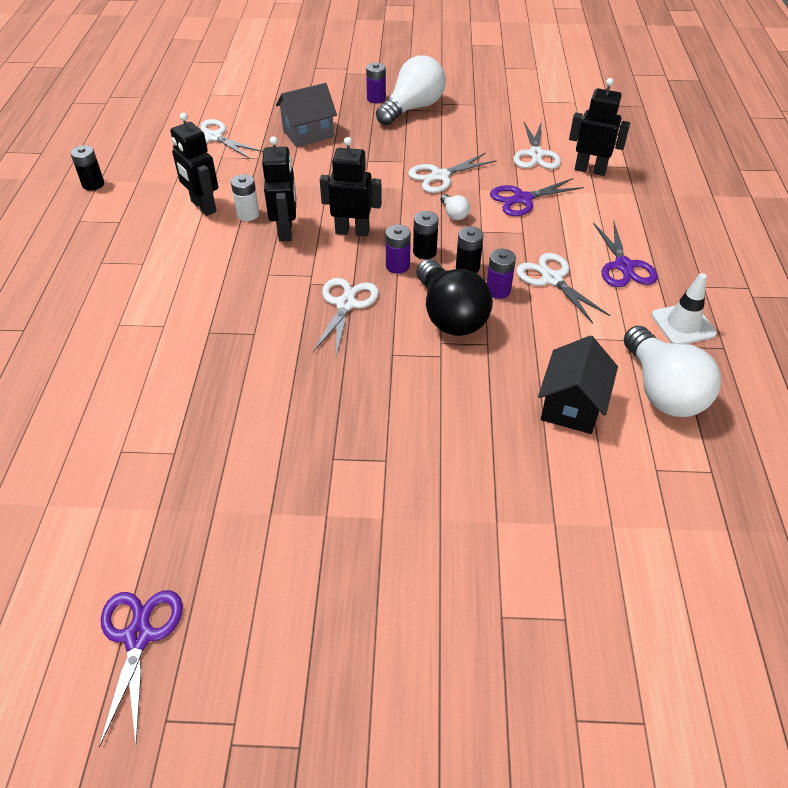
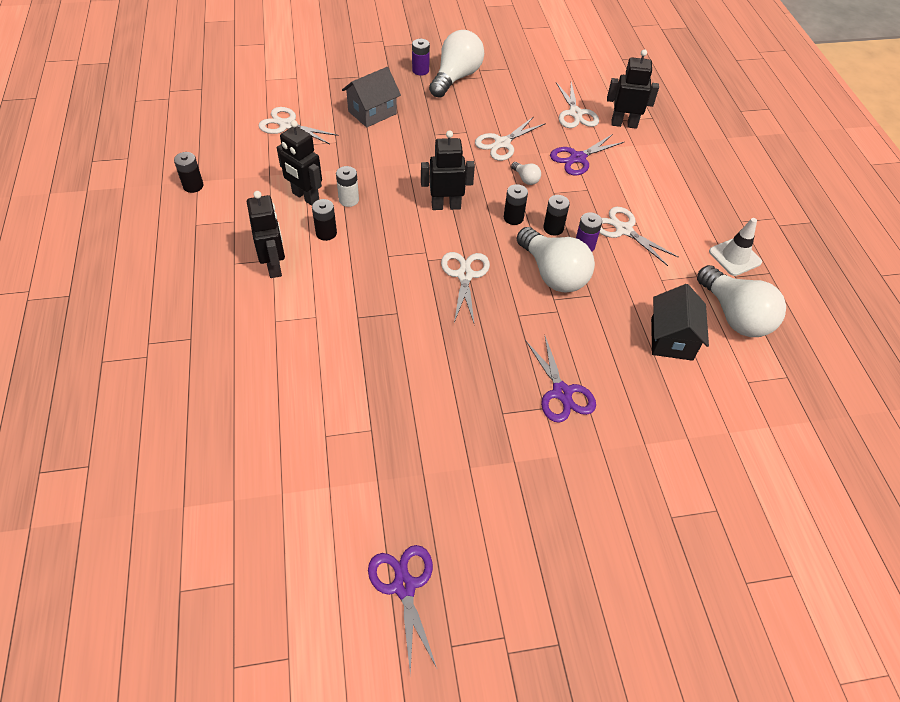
camera: 15 degrees left, 5 degrees up
black robot [262,136,296,242] -> black robot moved to [247,191,285,278]
purple battery [385,225,411,274] -> none
black light bulb [416,259,493,336] -> white light bulb [517,227,595,293]
purple scissors [593,222,658,287] -> purple scissors moved to [525,336,596,423]
none -> black battery [312,199,337,241]

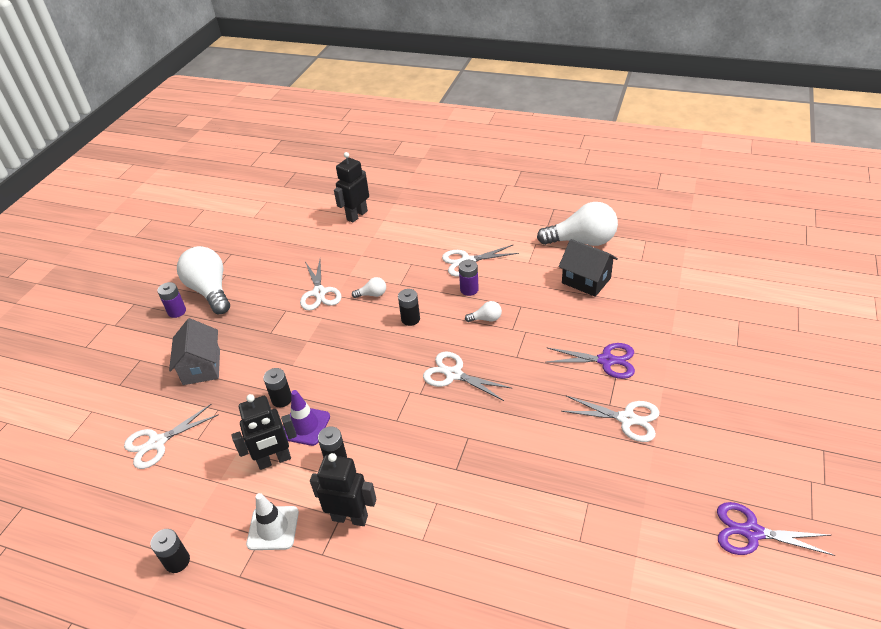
camera: 55 degrees left, 10 degrees down
white battery [336,166,359,207] -> purple traffic cone [283,390,330,446]
black robot [421,130,475,210] -> none
white light bulb [517,227,595,293] -> white light bulb [465,301,502,322], size x0.43
black battery [543,195,570,236] -> black battery moved to [263,368,291,407]
purple scissors [550,134,624,176] -> none
white scissors [556,82,599,128] -> white scissors moved to [561,395,659,442]
white traffic cone [709,218,762,276] -> white traffic cone moved to [246,493,299,550]

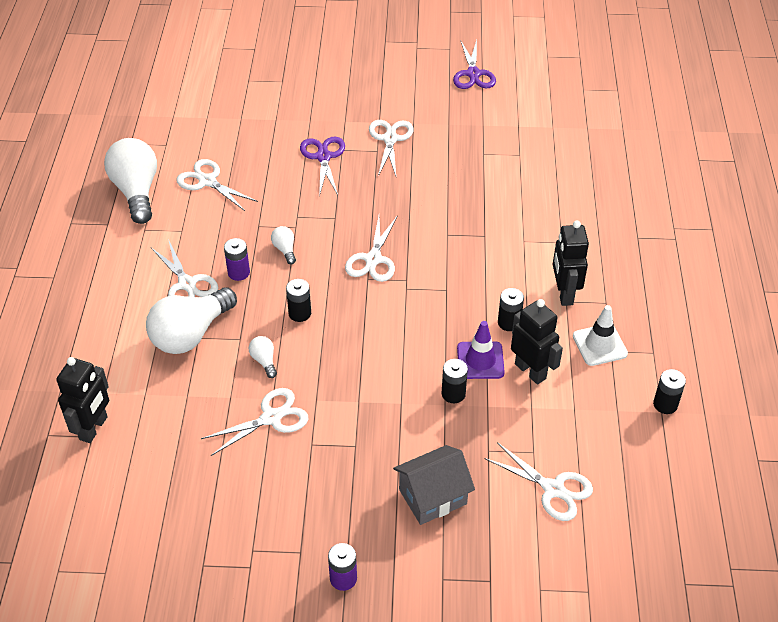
camera: 110 degrees left, 5 degrees up
white light bulb [177,246,230,314] -> white light bulb moved to [146,287,237,354]
black robot [334,152,369,223] -> black robot turned 90 degrees counterclockwise [56,357,109,443]
black house [558,239,618,297] -> white scissors [176,159,258,211]

